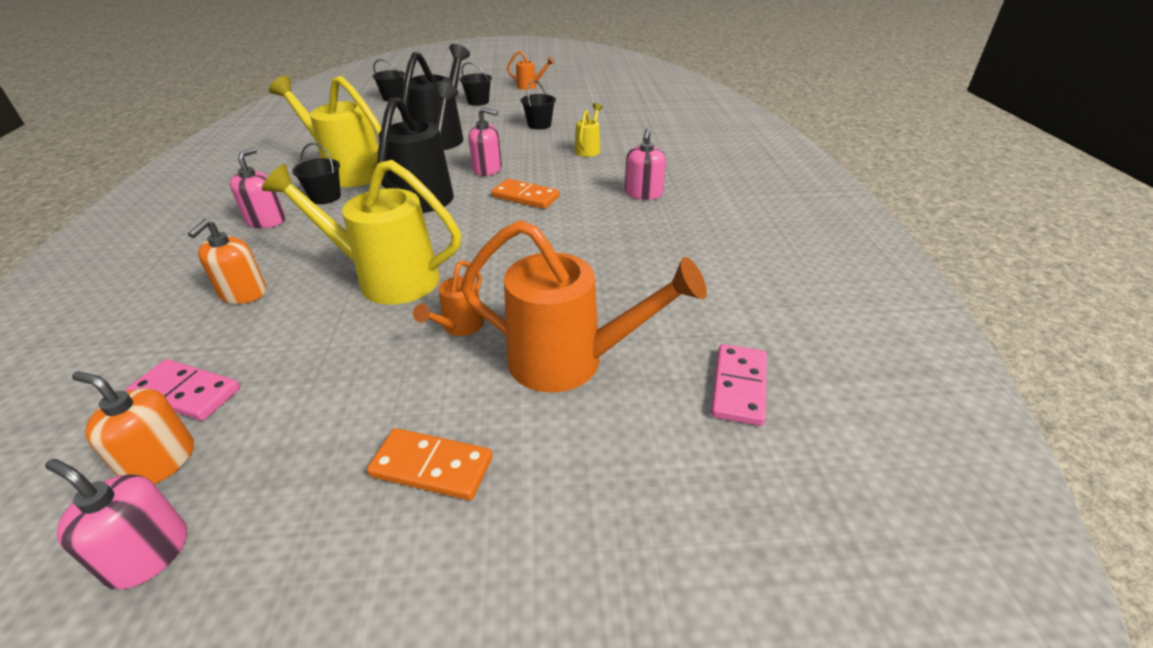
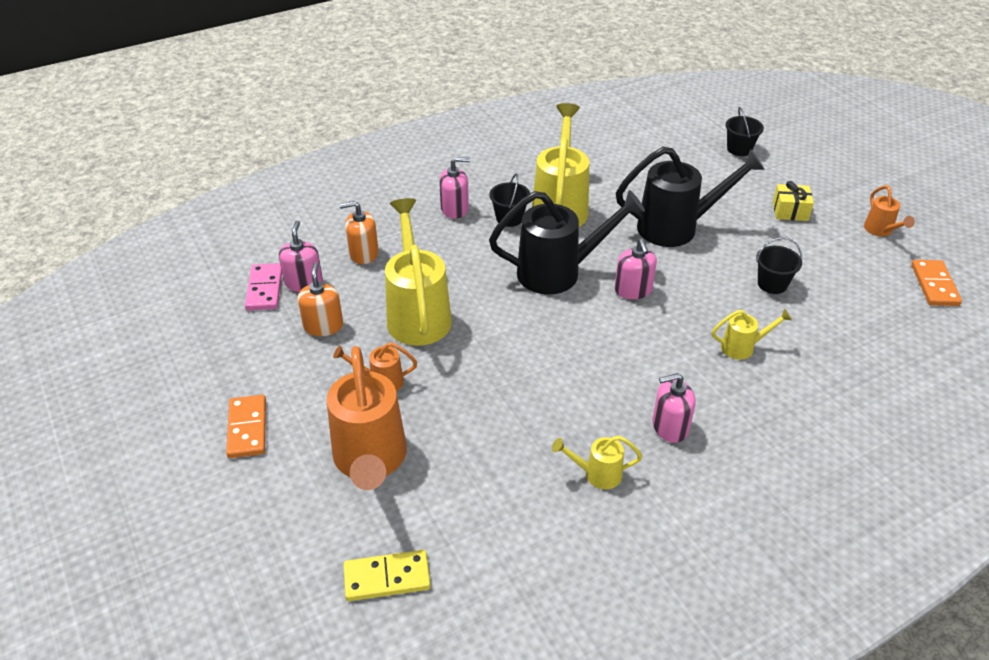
camera: 65 degrees right, 5 degrees up
pink soap dispenser [45,459,187,589] -> pink soap dispenser moved to [279,221,323,292]
orange soap dispenser [72,371,194,484] -> orange soap dispenser moved to [298,262,343,336]
black bucket [460,62,492,106] -> yellow gift [773,181,814,221]
orange domino [491,179,560,209] -> orange domino moved to [911,260,962,306]
pink domino [711,344,767,426] -> yellow domino [344,550,431,601]
none -> yellow watering can [552,436,642,489]

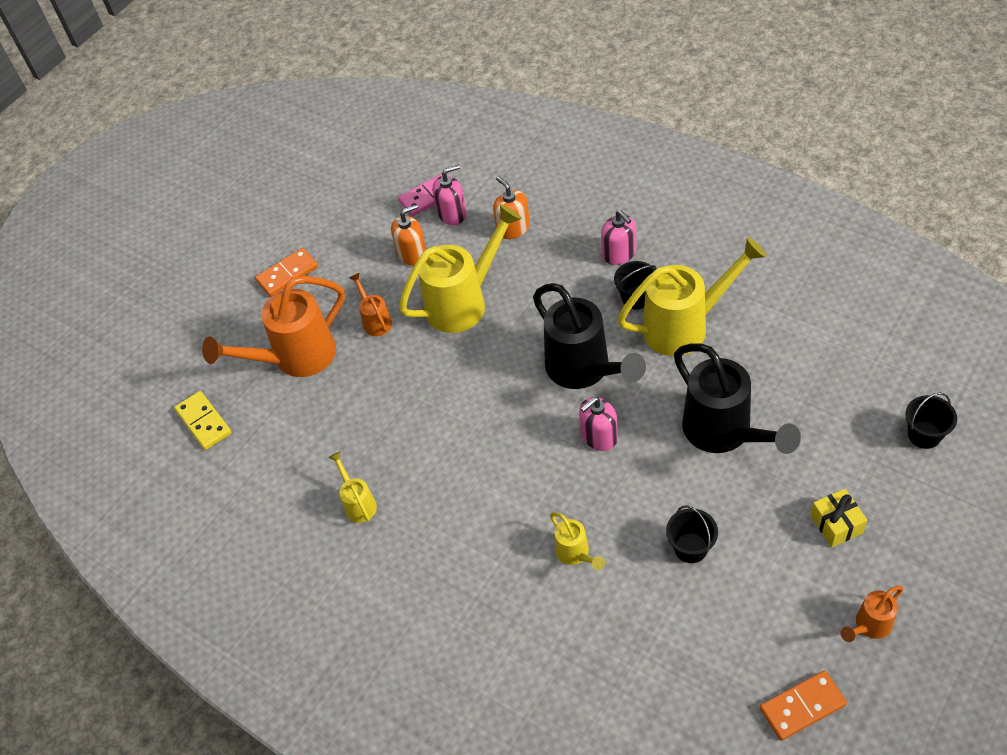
camera: 70 degrees right, 10 degrees up
pink soap dispenser [652,373,696,443] -> none

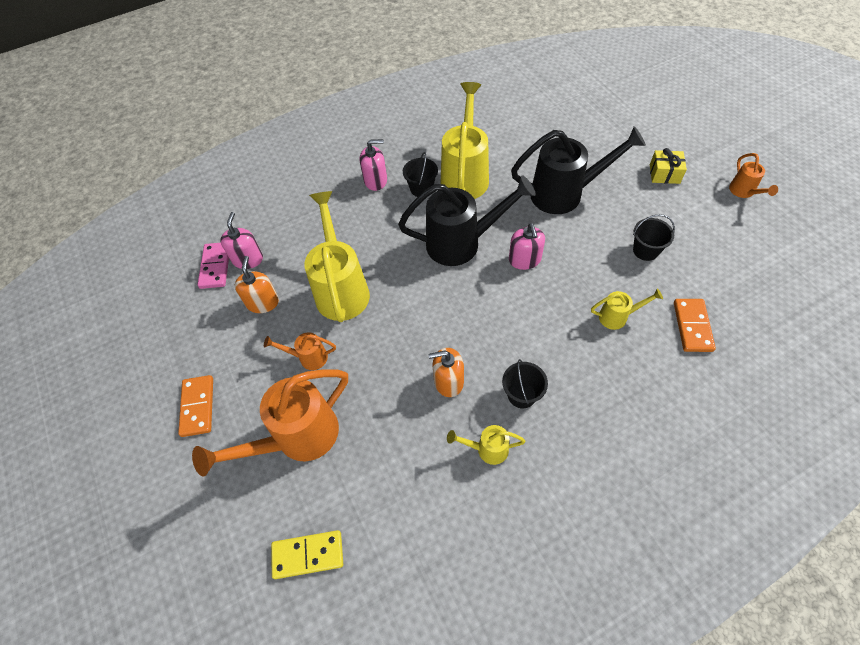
camera: 65 degrees left, 5 degrees up
orange watering can [202,276,345,377] -> orange watering can turned 60 degrees clockwise [192,369,348,476]
orange soap dispenser [493,176,530,239] -> orange soap dispenser moved to [429,348,464,397]
orange domino [760,671,847,741] -> orange domino moved to [674,299,716,352]
black bucket [905,392,957,449] -> black bucket moved to [502,359,548,408]

